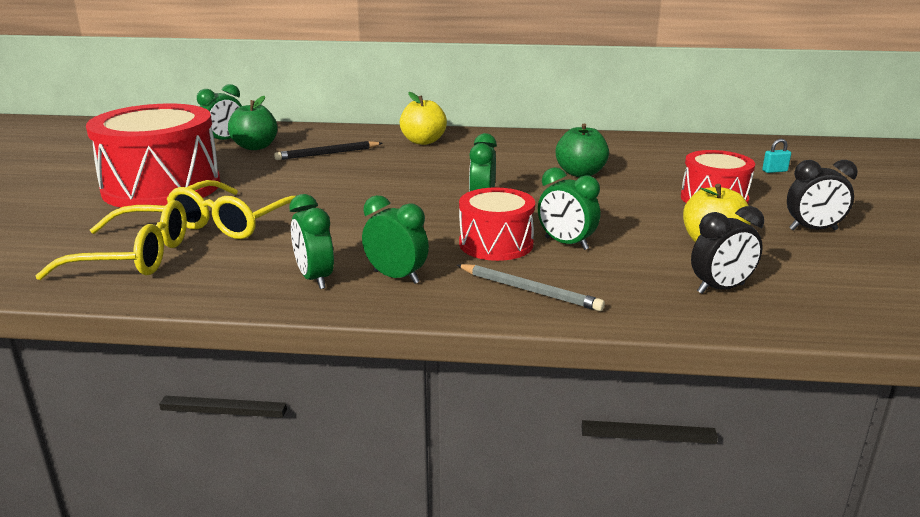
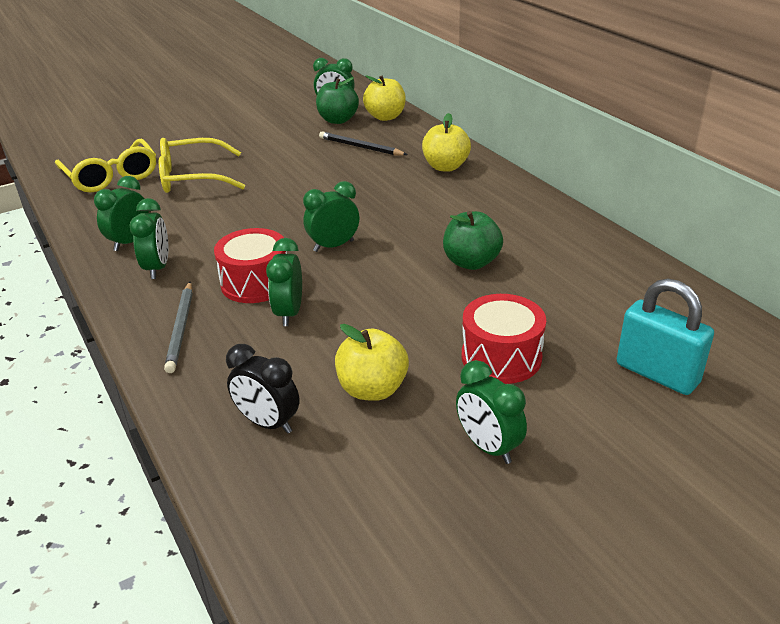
camera: 55 degrees right, 10 degrees up
red drum [86,104,221,207] -> none
turquoise padlock [762,139,791,173] -> turquoise padlock [617,279,714,395], size x2.38
black clock [787,160,858,230] -> green clock [456,360,527,464]
none -> yellow apple [363,76,406,121]

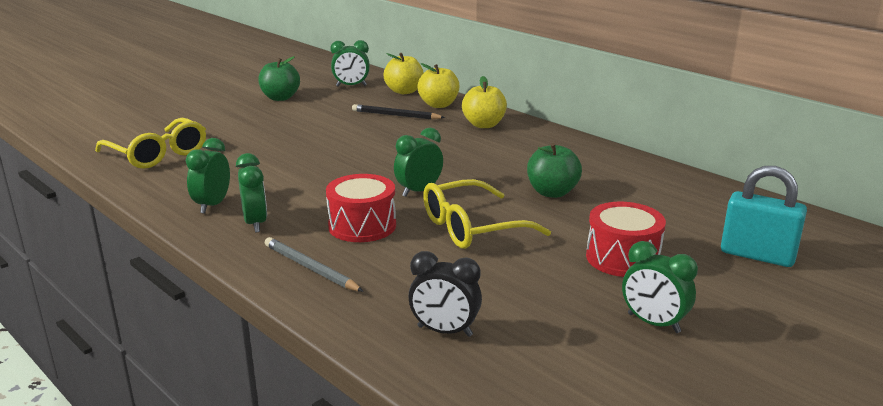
camera: 15 degrees left, 10 degrees down
yellow glasses [159,138,245,193] -> yellow glasses moved to [423,179,551,249]
grey pencil [164,282,193,373] -> grey pencil turned 150 degrees clockwise [265,237,364,292]
green clock [266,238,302,326] -> none
green apple [316,77,359,124] -> green apple moved to [258,56,300,101]
yellow apple [335,324,409,401] -> yellow apple moved to [417,63,459,108]

